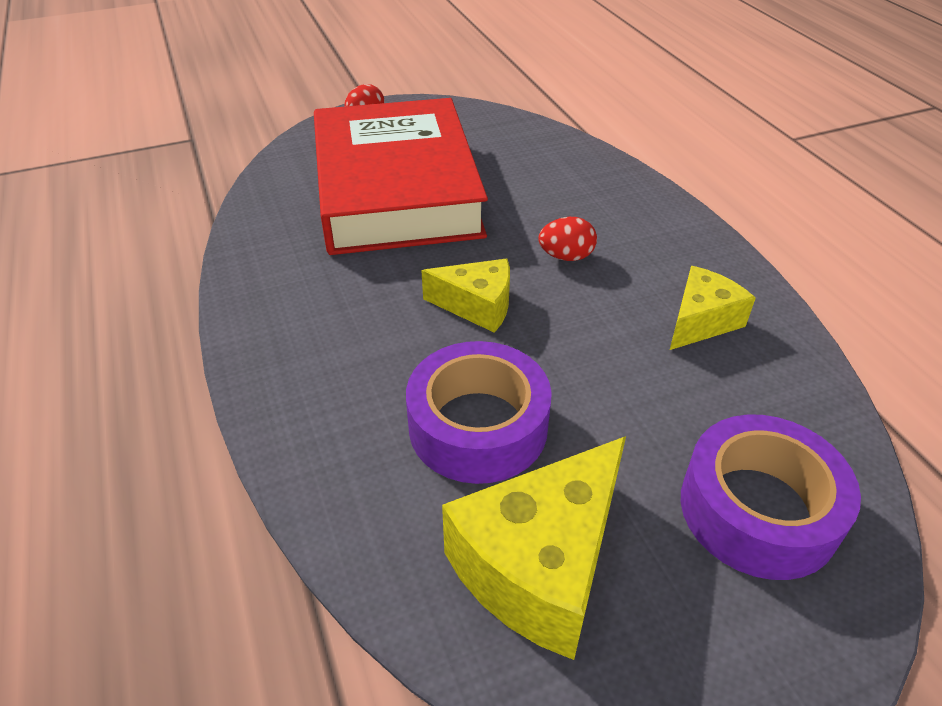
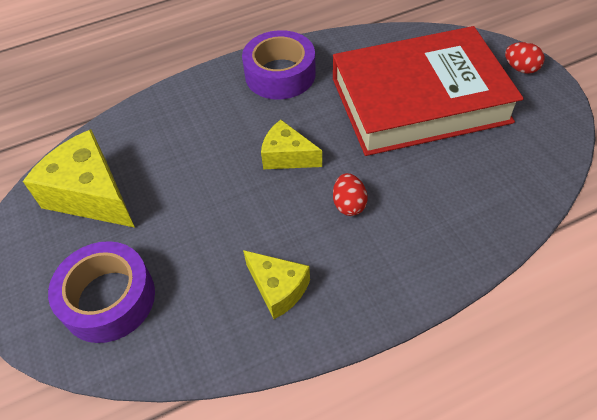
camera: 90 degrees right, 10 degrees up
purple tape [406,341,552,484] -> purple tape moved to [242,30,316,99]
yellow cheese [421,259,510,333] -> yellow cheese turned 105 degrees clockwise [261,120,322,169]

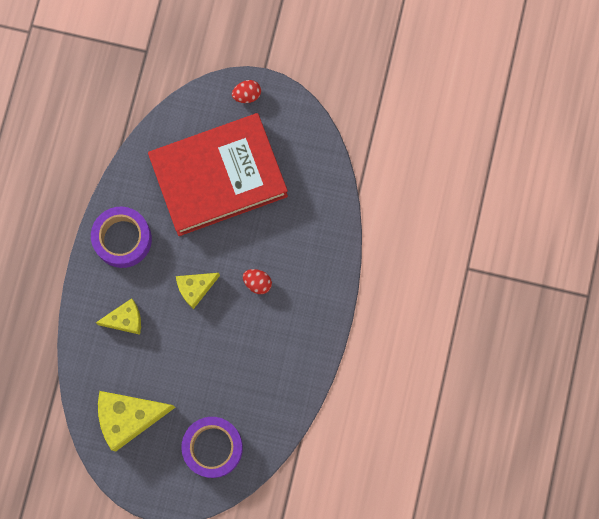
camera: 55 degrees left, 25 degrees up
yellow cheese [243,250,310,319] -> yellow cheese moved to [96,298,141,335]
red book [333,26,524,156] -> red book turned 45 degrees clockwise [148,113,288,236]

